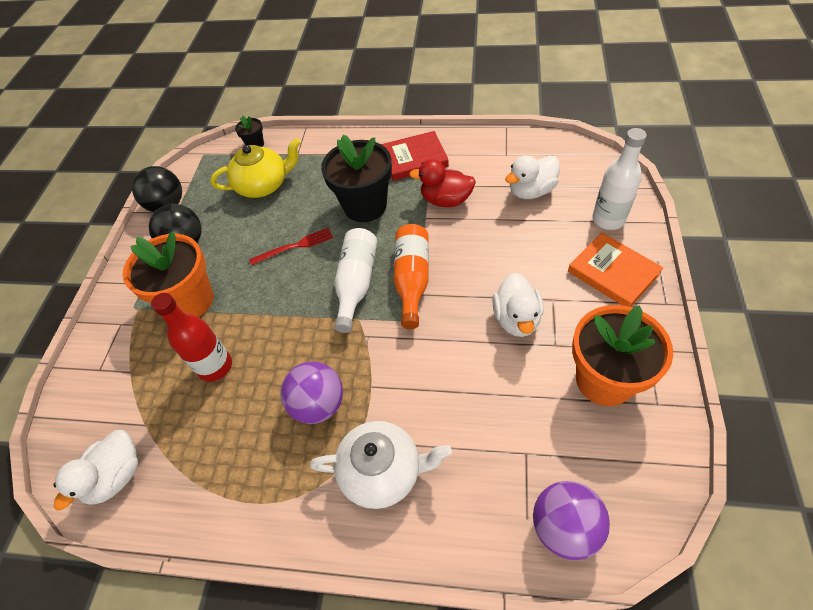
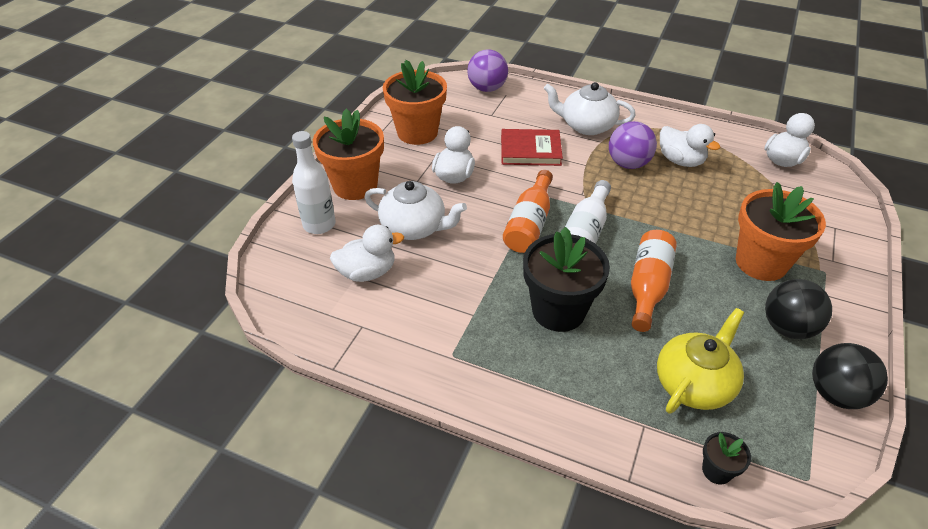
camera: 170 degrees left, 10 degrees down
red bottle [151,293,232,382] -> none
yellow teapot [210,138,301,198] -> yellow teapot turned 135 degrees clockwise [657,308,744,414]
red fork [249,228,333,265] -> orange bottle [631,230,677,332]
red book [381,131,449,181] -> red book moved to [501,129,563,166]
red duck [409,159,476,207] -> none
orange book [568,233,663,307] -> orange flower pot [313,108,384,200]
none -> white teapot [364,181,467,240]
none -> white duck [660,124,720,167]

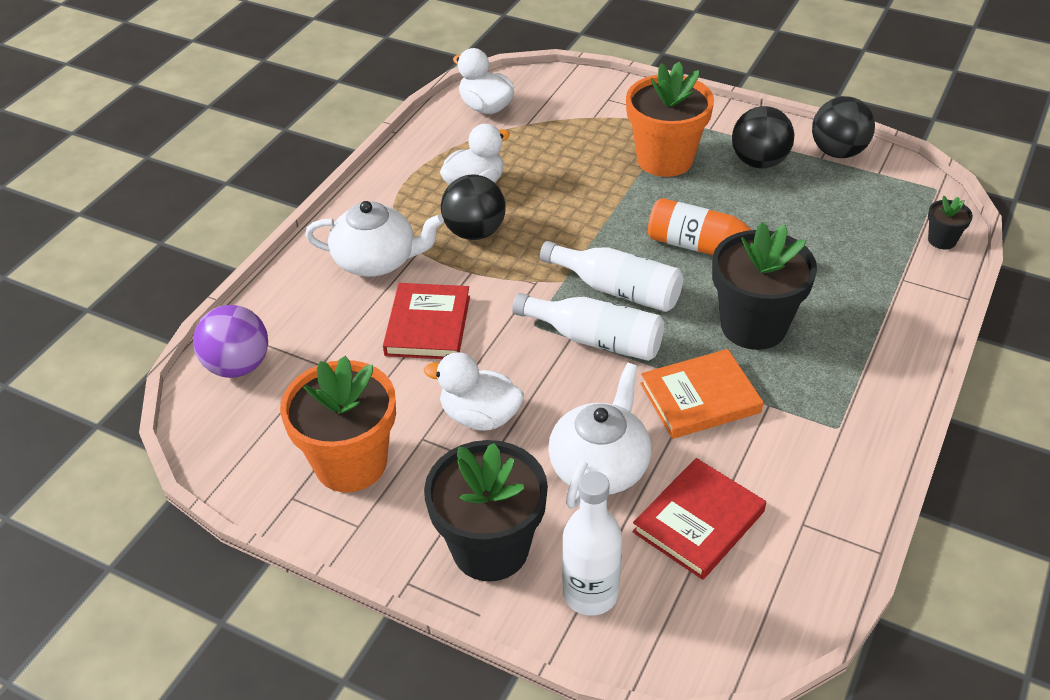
camera: 85 degrees left, 0 degrees up
orange flower pot [313,108,384,200] -> black flower pot [424,440,548,581]
white duck [330,225,404,282] -> red book [632,458,766,580]
orange bottle [503,170,553,253] -> white bottle [512,293,664,361]
white teapot [544,82,636,135] -> white teapot turned 105 degrees counterclockwise [305,201,444,277]
purple ball [609,121,657,169] -> black ball [441,174,505,240]
yellow teapot [657,308,744,414] -> none
none -> orange book [640,349,763,439]

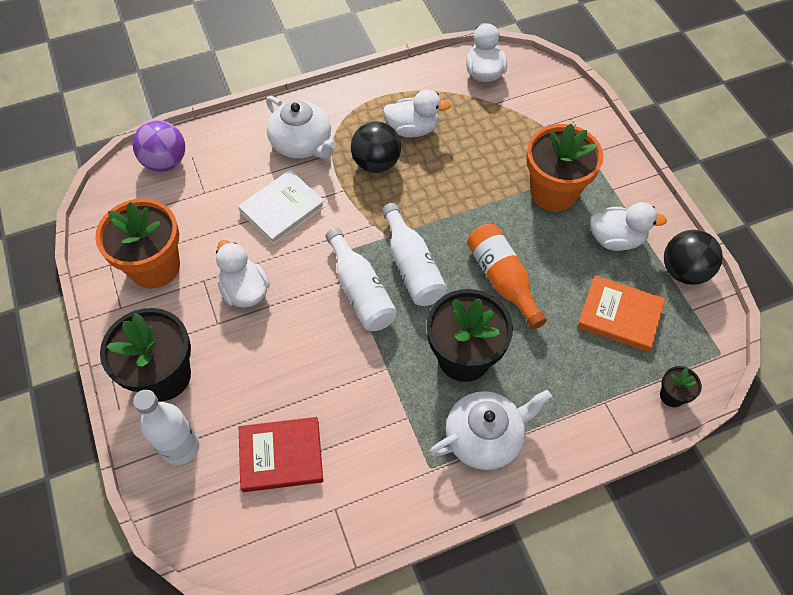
camera: 40 degrees right, 15 degrees up
red book [383,283,470,359] -> white book [238,170,325,245]
white teapot [548,363,651,509] -> white teapot moved to [429,390,552,470]
orange book [640,349,763,439] -> orange book moved to [577,275,665,352]
black ball [732,106,794,169] -> white duck [590,202,667,251]

